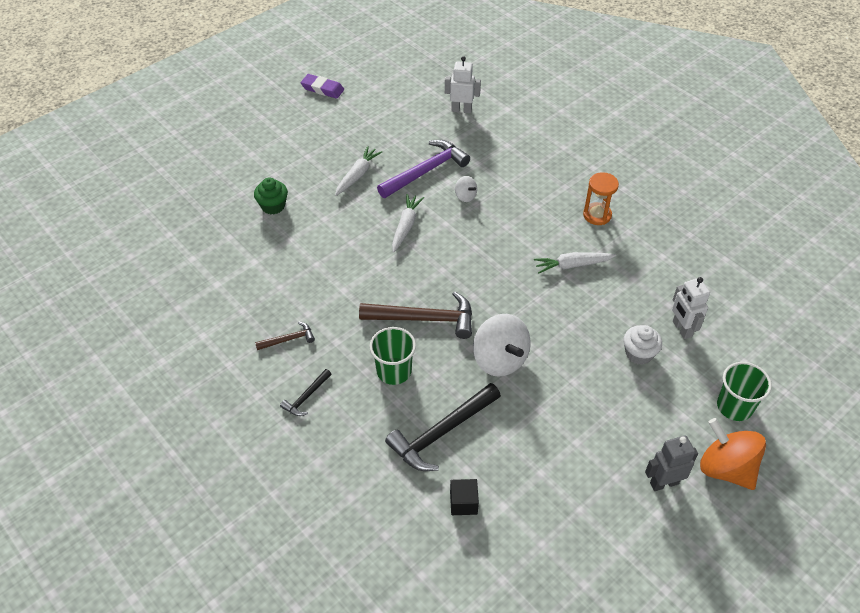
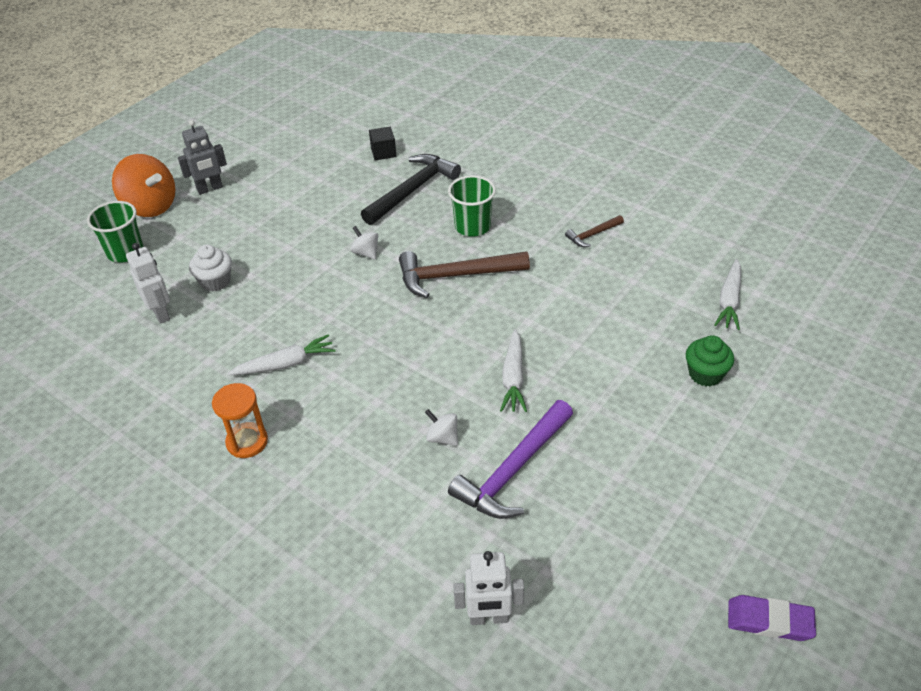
camera: 170 degrees right, 5 degrees down
black hammer [280,369,332,416] -> none
white carrot [335,146,382,196] -> white carrot moved to [714,259,741,330]
white spinning top [473,314,531,377] -> white spinning top [351,226,378,260], size x0.48

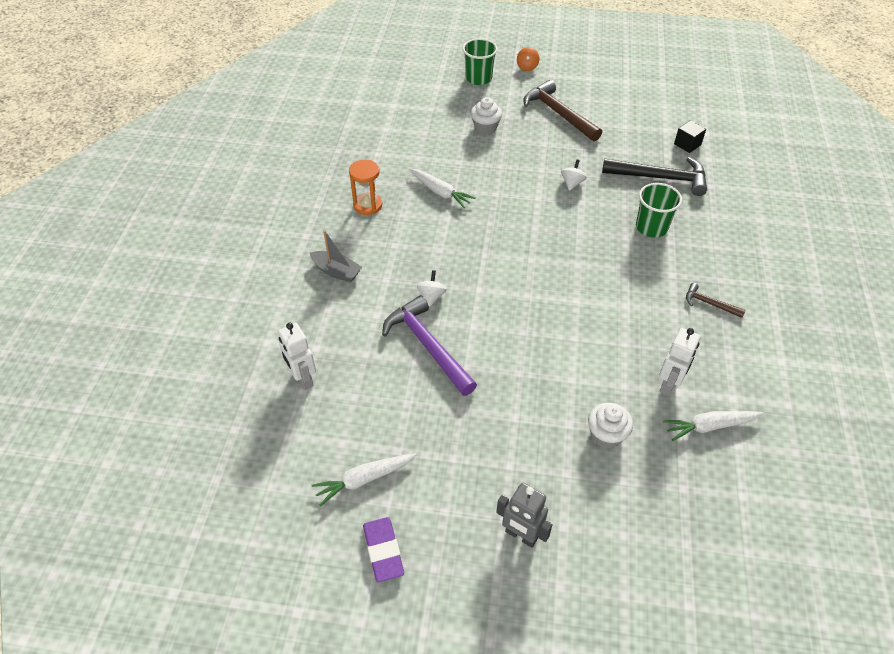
camera: 60 degrees right, 5 degrees up
orange spinning top [112,154,175,217] -> orange spinning top [517,47,539,71], size x0.48
white robot [126,243,170,324] -> white robot moved to [659,328,700,395]
grey robot [178,120,227,195] -> grey robot moved to [496,483,552,548]
brown hammer [399,251,530,298] -> brown hammer moved to [523,80,602,142]
purple hammer [448,400,573,519] -> purple hammer turned 45 degrees clockwise [382,295,477,396]
white carrot [500,329,527,412] -> white carrot moved to [312,453,417,506]
green cupcake [686,335,734,387] -> white cupcake [588,403,633,448]
none -> grey boat [310,230,362,282]

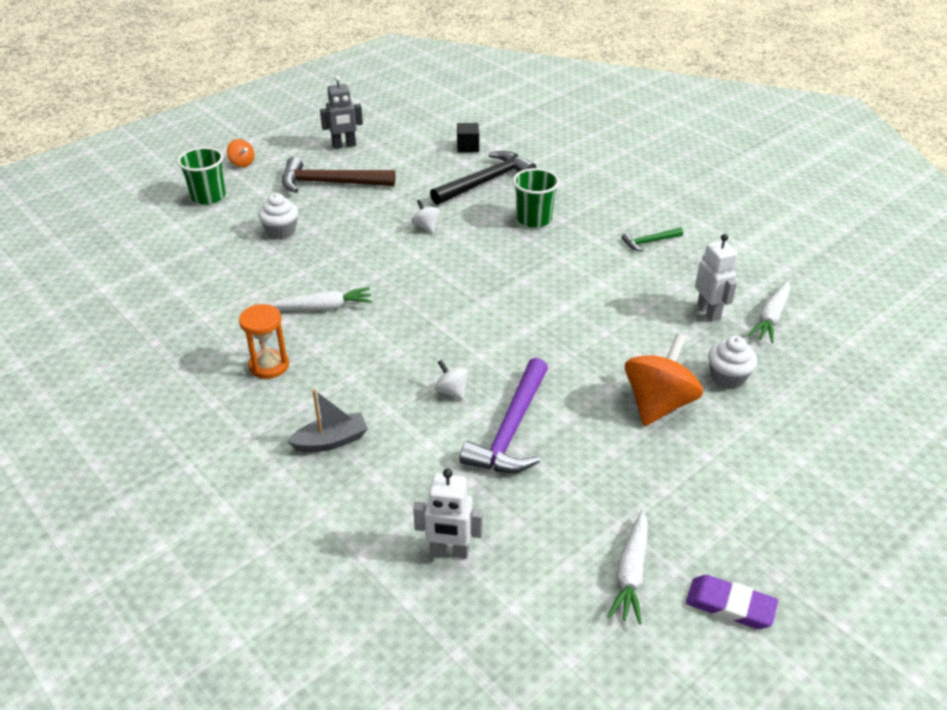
camera: 50 degrees left, 10 degrees down
purple hammer [382,295,477,396] -> purple hammer turned 75 degrees counterclockwise [460,358,548,473]
grey robot [496,483,552,548] -> grey robot moved to [320,76,363,149]
brown hammer [686,283,746,318] -> green hammer [622,228,683,251]
none -> orange spinning top [625,334,703,426]

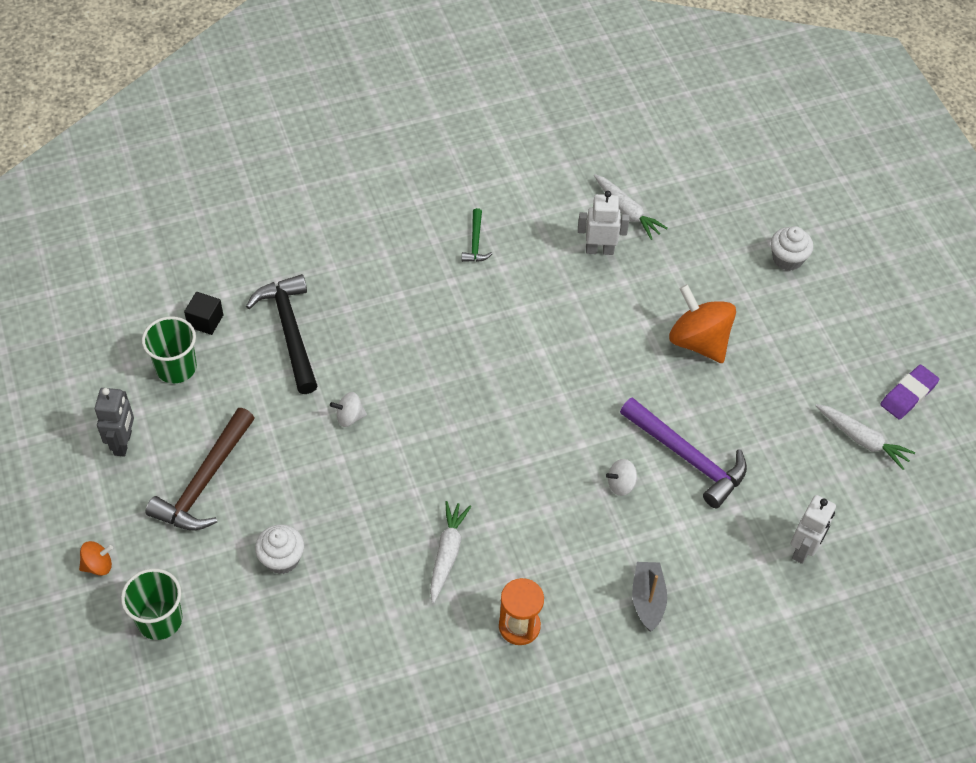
camera: 70 degrees left, 15 degrees up
green cup [513,168,559,228] -> green cup moved to [142,316,197,383]
white cupcake [708,336,757,389] -> white cupcake moved to [771,226,813,271]

